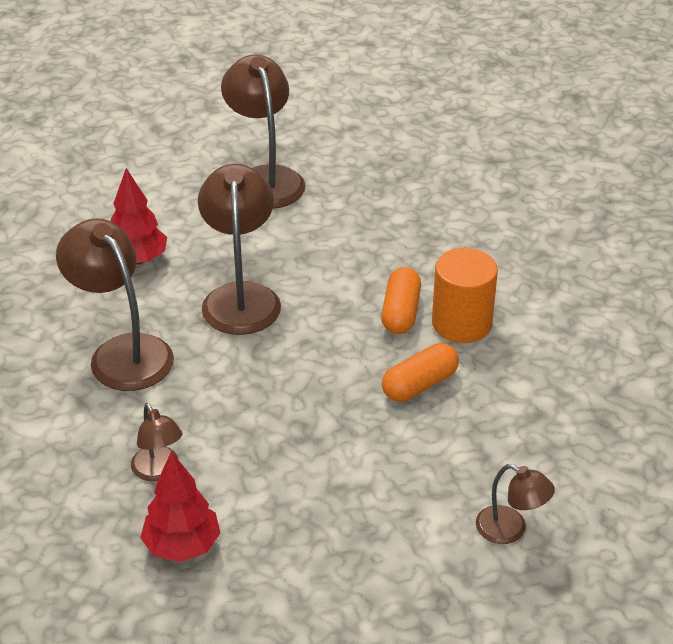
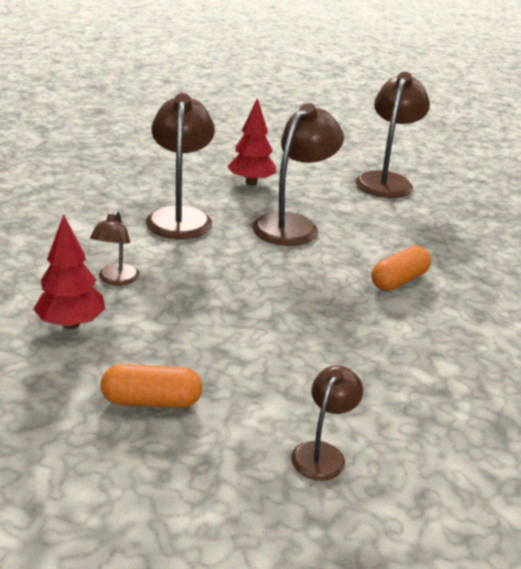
camera: 35 degrees right, 10 degrees down
orange capsule [382,343,459,402] -> orange capsule moved to [101,364,202,408]
orange cylinder [432,248,498,343] -> none
brown lamp [476,464,555,544] -> brown lamp turned 135 degrees counterclockwise [291,365,363,481]

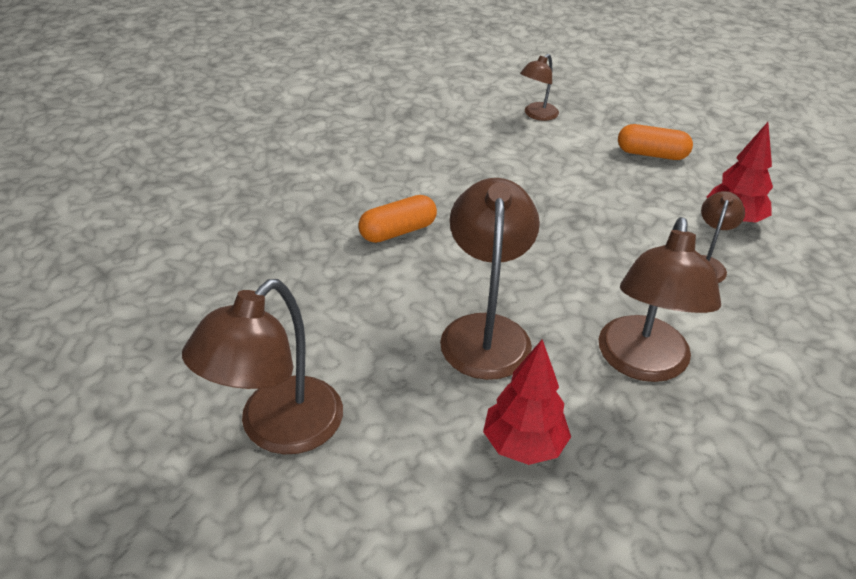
camera: 165 degrees left, 10 degrees up
brown lamp [252,103,344,246] -> brown lamp turned 135 degrees clockwise [440,178,540,380]

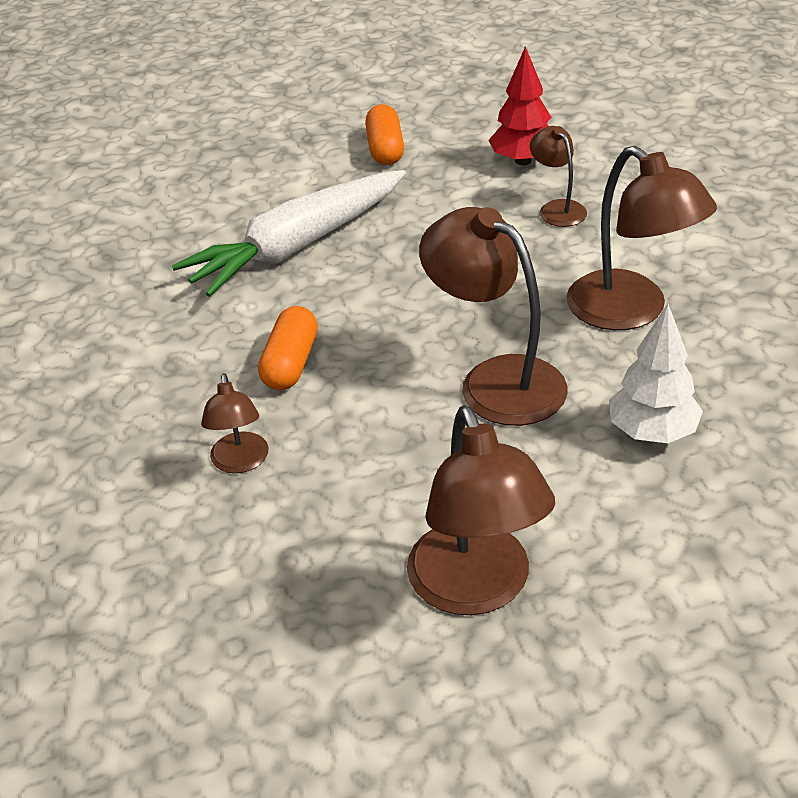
camera: 45 degrees left, 0 degrees up
red tree [483,339,571,465] -> white tree [609,304,703,443]
brown lamp [520,54,559,121] -> brown lamp moved to [201,373,269,473]
orange capsule [618,124,693,160] -> orange capsule turned 60 degrees counterclockwise [365,104,404,165]
none -> white carrot [172,170,406,297]

